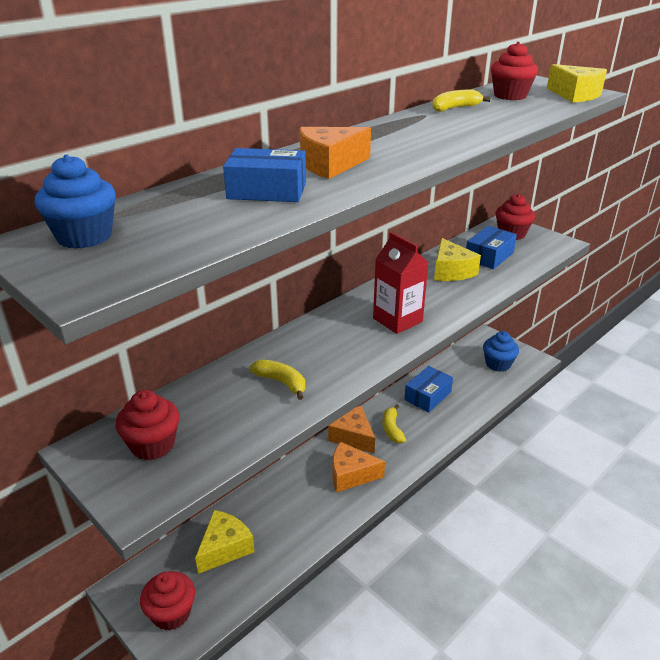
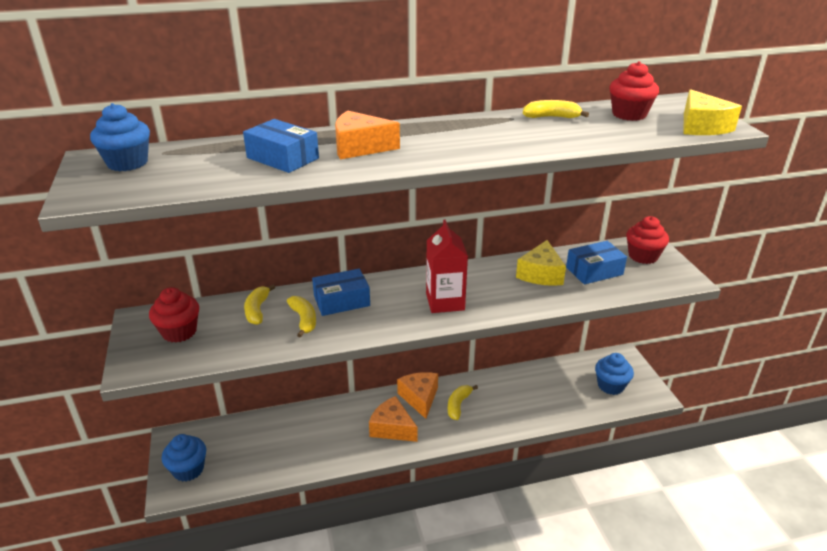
camera: 30 degrees right, 0 degrees up
red cupcake [140,571,195,630] -> blue cupcake [162,434,206,482]
yellow cheese [195,510,255,574] -> none
blue box [404,366,453,412] -> blue box moved to [312,269,370,316]
none -> yellow banana [244,285,275,325]

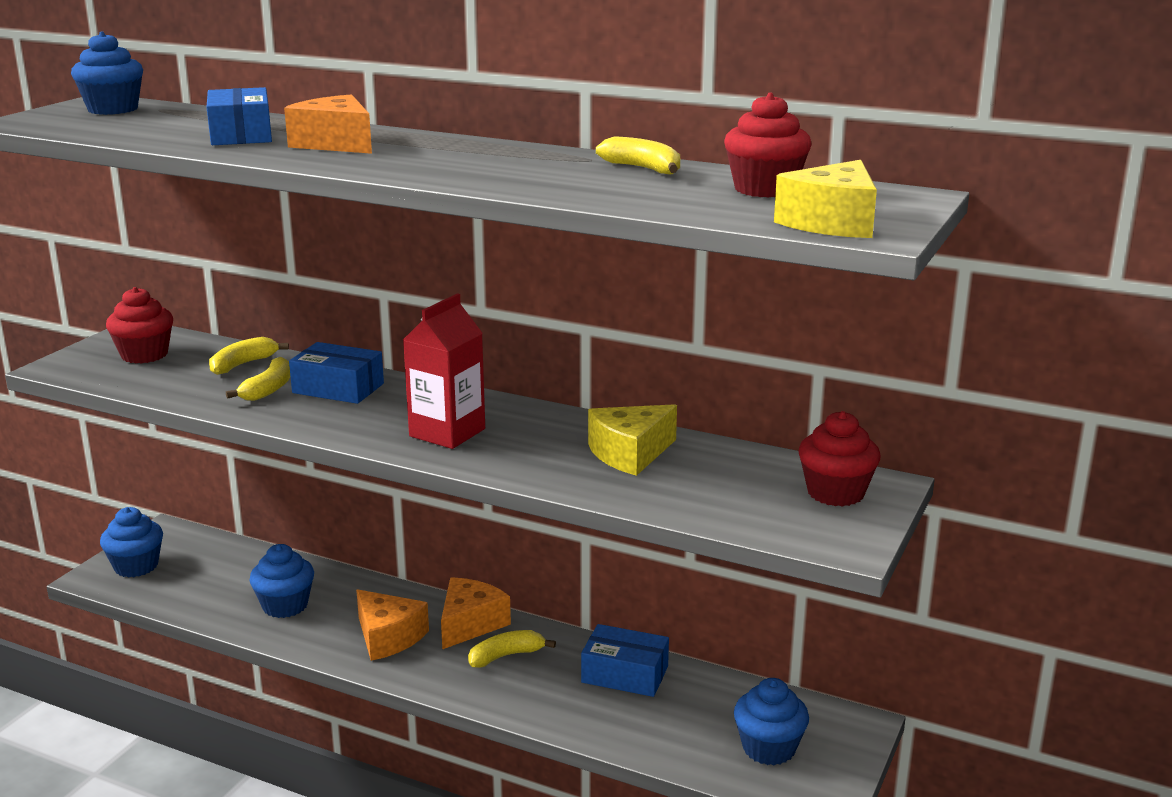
camera: 40 degrees right, 10 degrees down
orange cheese [369,396,417,442] -> orange cheese turned 150 degrees clockwise [356,589,429,661]
blue box [566,241,627,285] -> blue box moved to [581,624,669,697]
none -> blue cupcake [249,544,314,618]

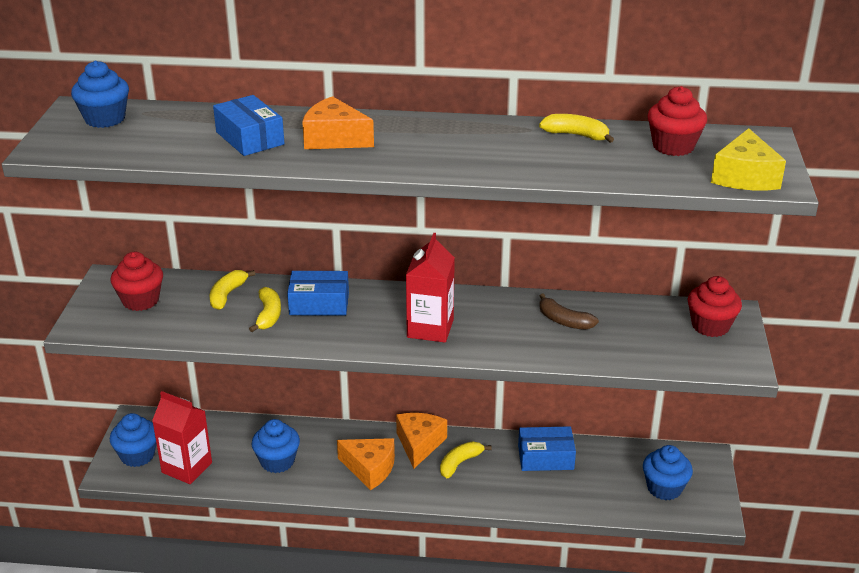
camera: 20 degrees left, 10 degrees up
yellow cheese [588,404,677,476] -> brown banana [539,293,599,330]
none -> red carton [152,391,212,484]

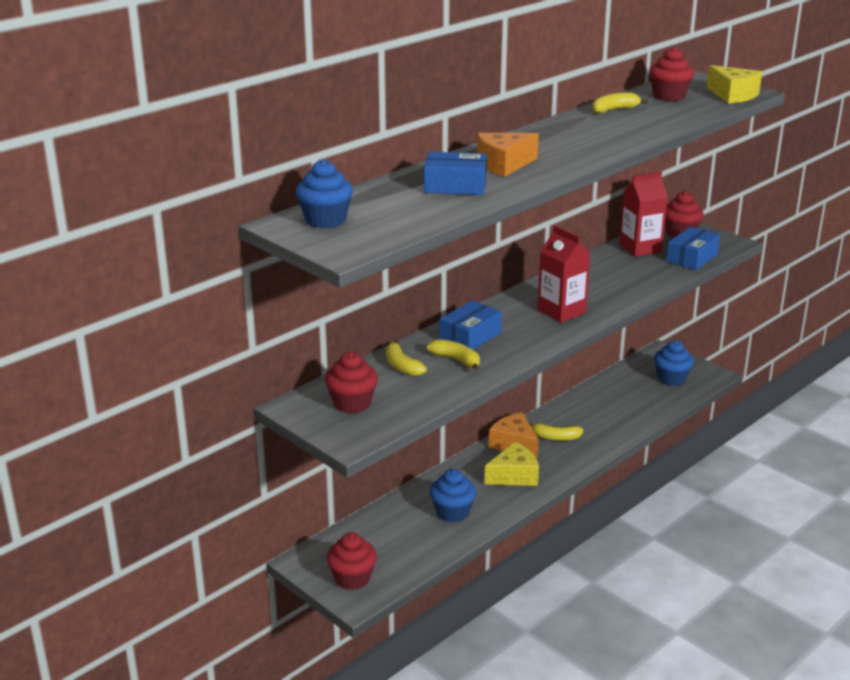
camera: 50 degrees left, 5 degrees down
blue cupcake [110,413,156,467] -> red cupcake [327,532,377,590]
red carton [152,391,212,484] -> red carton moved to [619,172,668,257]
orange cheese [337,438,395,490] -> yellow cheese [484,442,539,486]
yellow banana [440,441,492,478] -> yellow banana turned 75 degrees counterclockwise [529,422,583,441]
blue box [518,426,576,471] -> blue box moved to [666,227,720,270]
brown banana [539,293,599,330] -> none

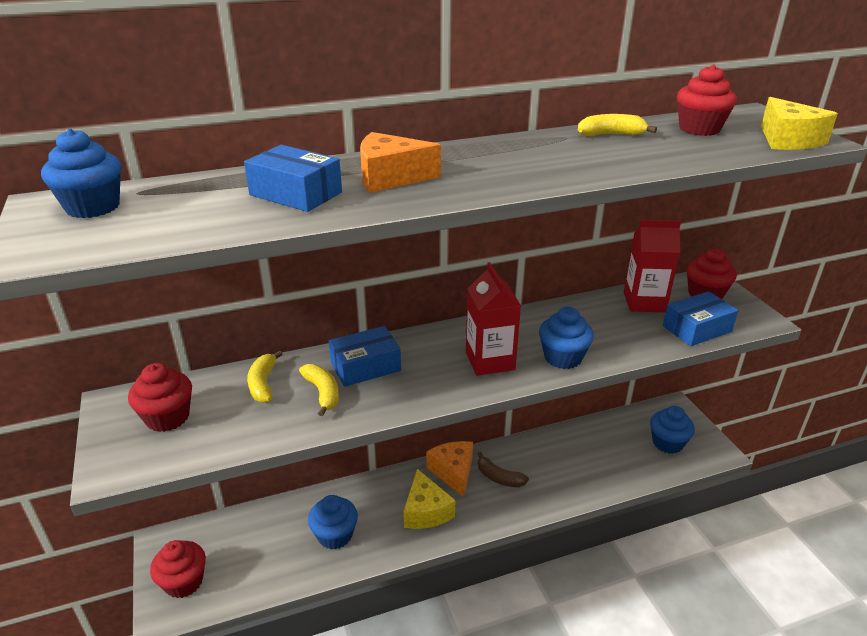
camera: 25 degrees right, 5 degrees up
yellow cheese [484,442,539,486] -> yellow cheese turned 75 degrees clockwise [403,469,455,529]
yellow banana [529,422,583,441] -> brown banana [477,452,529,487]
none -> blue cupcake [539,307,594,369]

